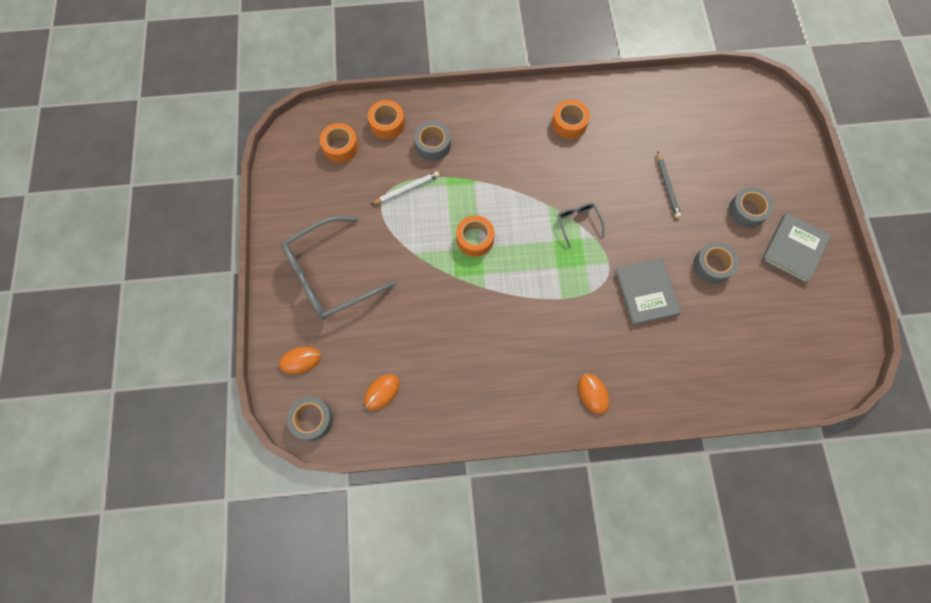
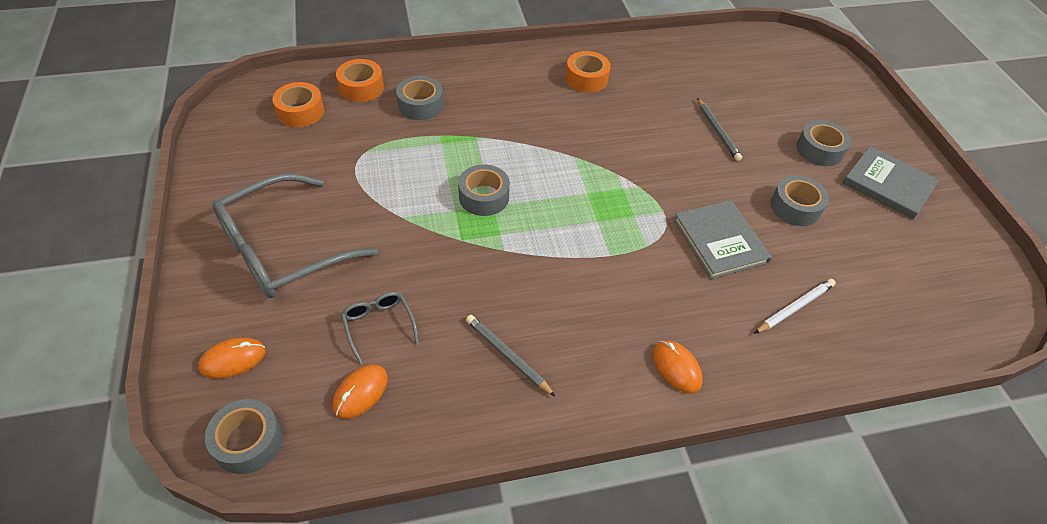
camera: 10 degrees left, 20 degrees down
white pencil [371,171,440,205] -> white pencil moved to [754,279,836,334]
orange tape [456,215,495,257] -> grey tape [458,164,510,216]
grey glasses [557,203,605,248] -> grey glasses moved to [341,292,419,364]
grey book [761,213,831,284] -> grey book turned 75 degrees counterclockwise [843,146,939,219]
none -> grey pencil [466,315,556,397]

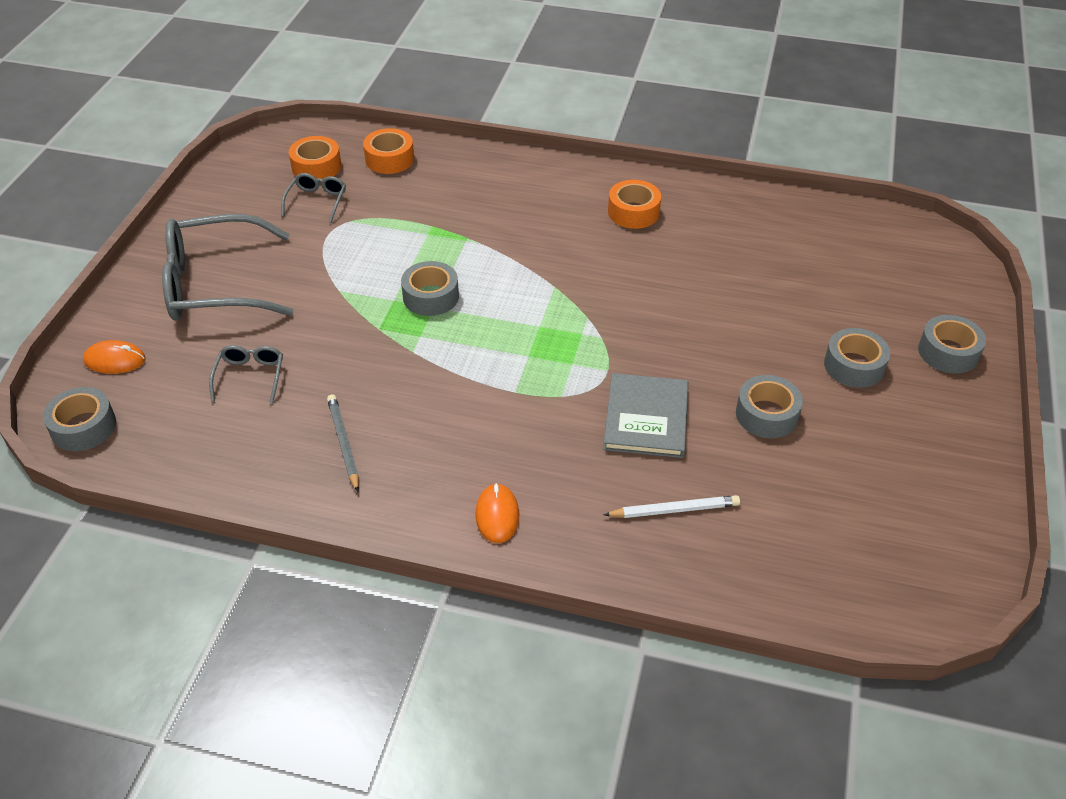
camera: 30 degrees right, 5 degrees down
orange mouse [333,364,388,419] -> none
grey tape [396,76,443,120] -> grey tape moved to [918,315,986,374]
grey pencil [697,98,742,161] -> none
grey book [843,146,939,219] -> none
none -> grey glasses [281,173,346,223]

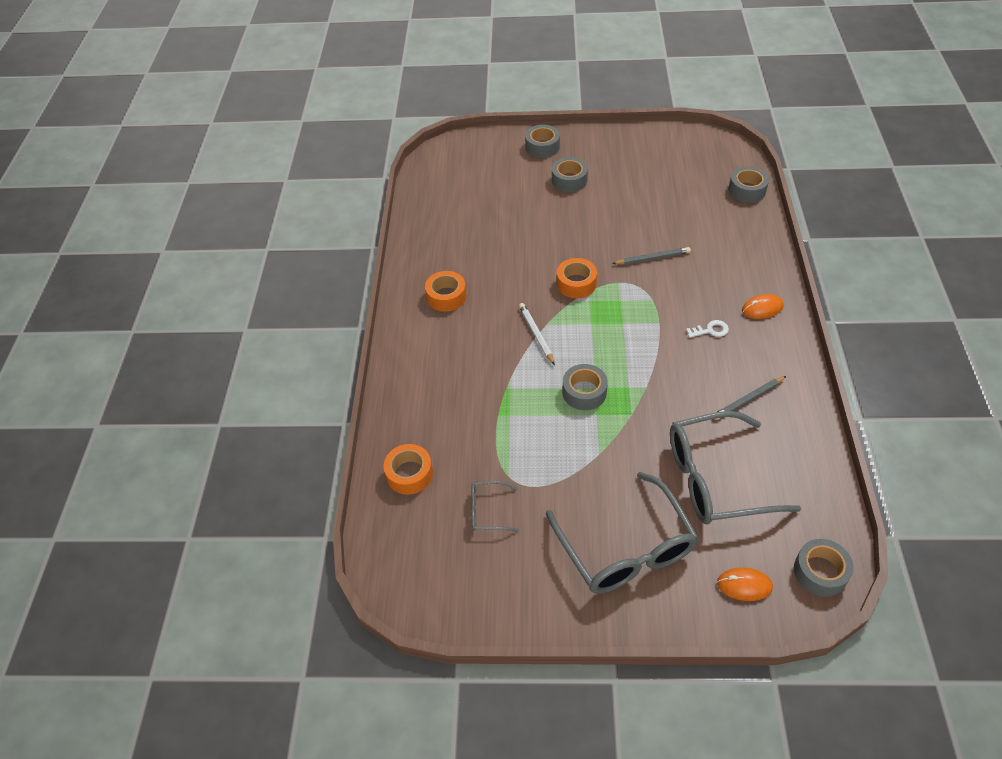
camera: 100 degrees left, 5 degrees up
orange mouse [83,340,146,374] -> orange mouse turned 75 degrees counterclockwise [717,568,773,601]
grey glasses [209,345,283,403] -> grey glasses [670,411,801,524], size x2.21
orange tape [289,136,341,179] -> orange tape moved to [557,258,597,298]
grey book [603,373,688,458] -> grey pencil [612,247,691,265]
white pencil [604,495,740,518] -> white pencil moved to [519,303,555,365]
grey tape [736,375,803,438] -> grey tape moved to [729,166,769,202]
none -> white key [686,320,729,338]

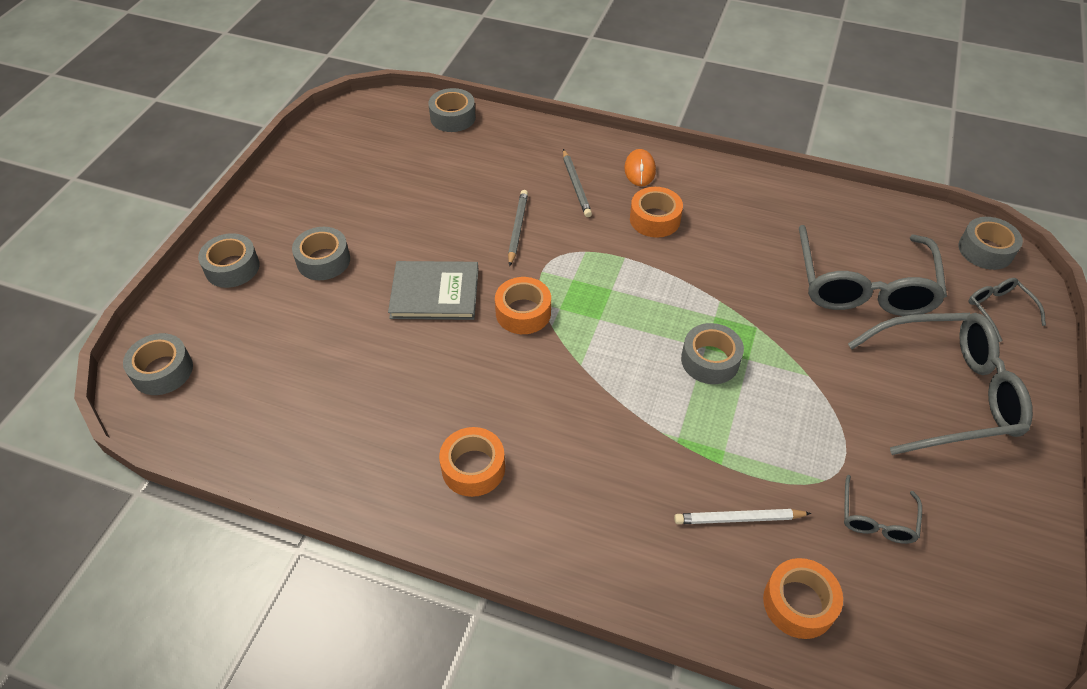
camera: 75 degrees left, 0 degrees up
white pencil [519,303,555,365] -> white pencil moved to [674,509,812,524]
white key [686,320,729,338] -> orange tape [630,187,683,238]
grey pencil [716,376,786,420] -> grey pencil moved to [563,149,592,217]
orange mouse [717,568,773,601] -> grey glasses [969,278,1046,342]
none -> grey tape [123,333,193,395]
none -> grey book [388,261,478,320]

